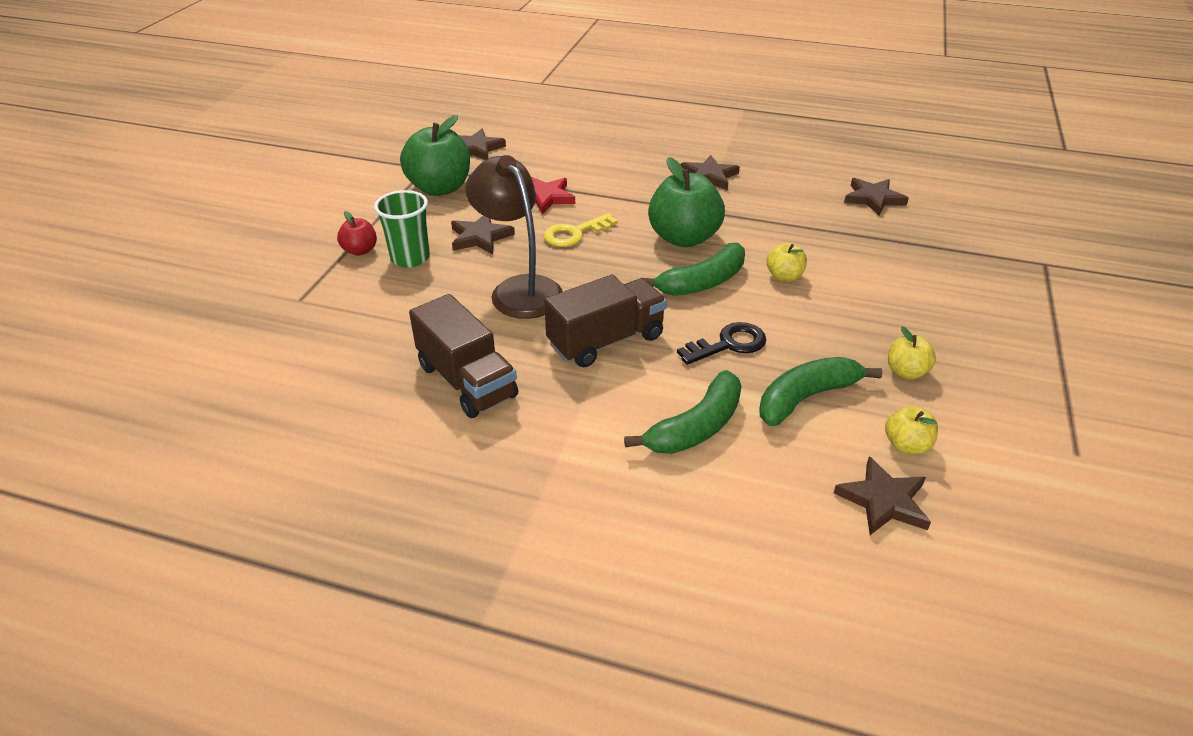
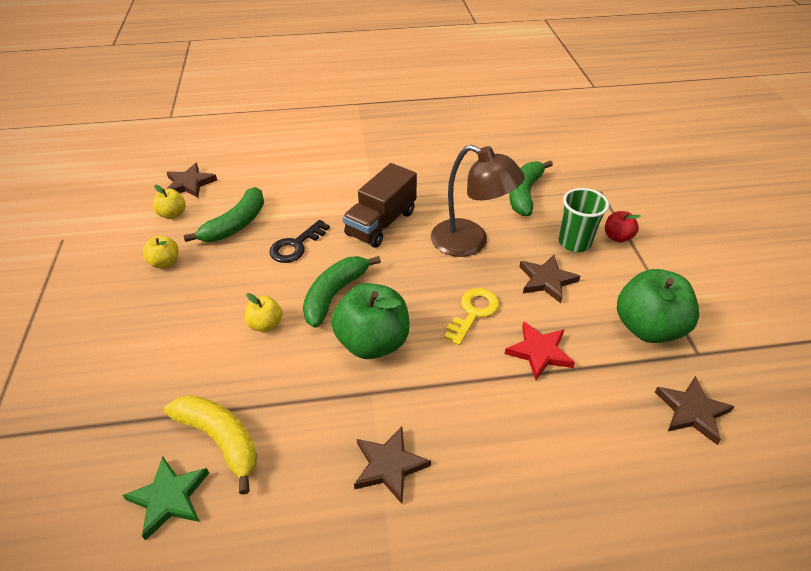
camera: 155 degrees right, 5 degrees up
brown truck [409,294,518,418] -> none
green banana [624,370,742,454] -> green banana moved to [509,160,553,216]
brown star [844,178,909,215] -> green star [122,456,209,541]
none -> yellow banana [164,395,257,495]

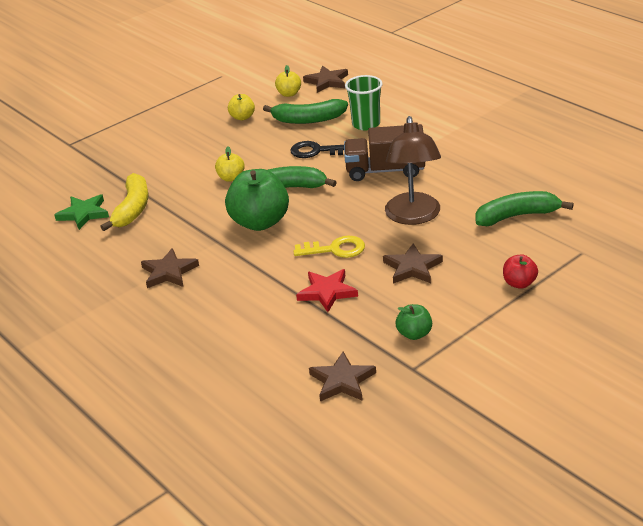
camera: 60 degrees right, 10 degrees down
green cup [559,188,609,252] -> green cup moved to [345,75,383,130]
green apple [617,269,699,343] -> green apple [396,304,432,340], size x0.50

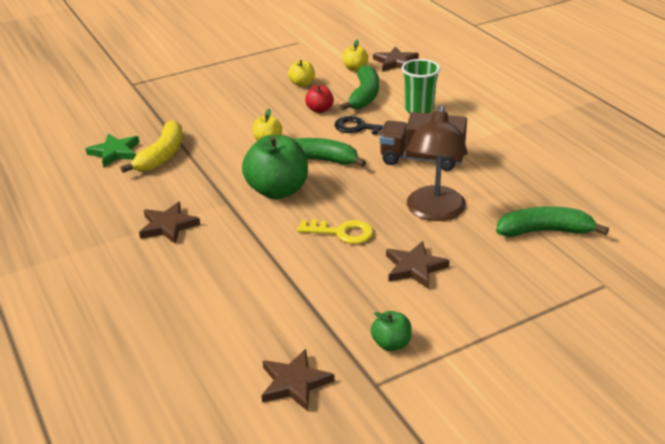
camera: 10 degrees right, 0 degrees up
green banana [263,99,348,124] -> green banana turned 90 degrees counterclockwise [339,65,379,111]
red star [296,269,358,312] -> none
red apple [503,254,538,289] -> red apple moved to [305,85,334,113]

